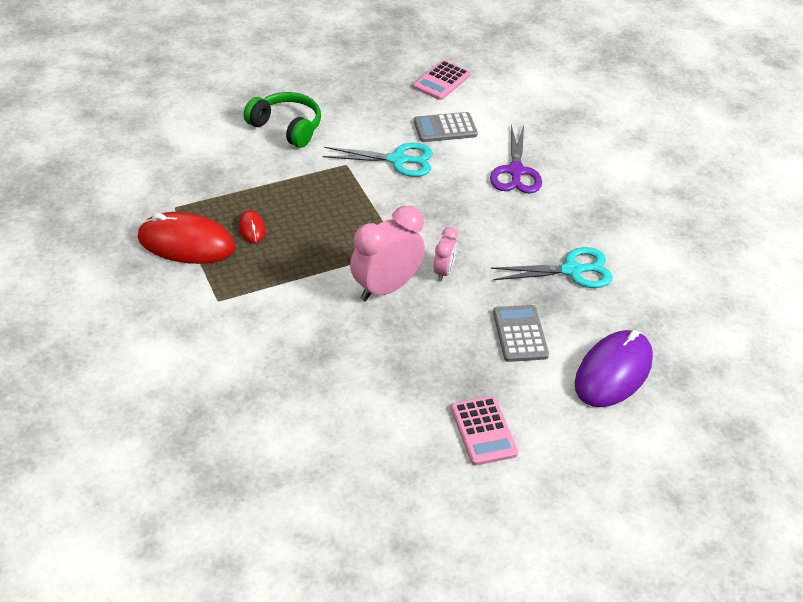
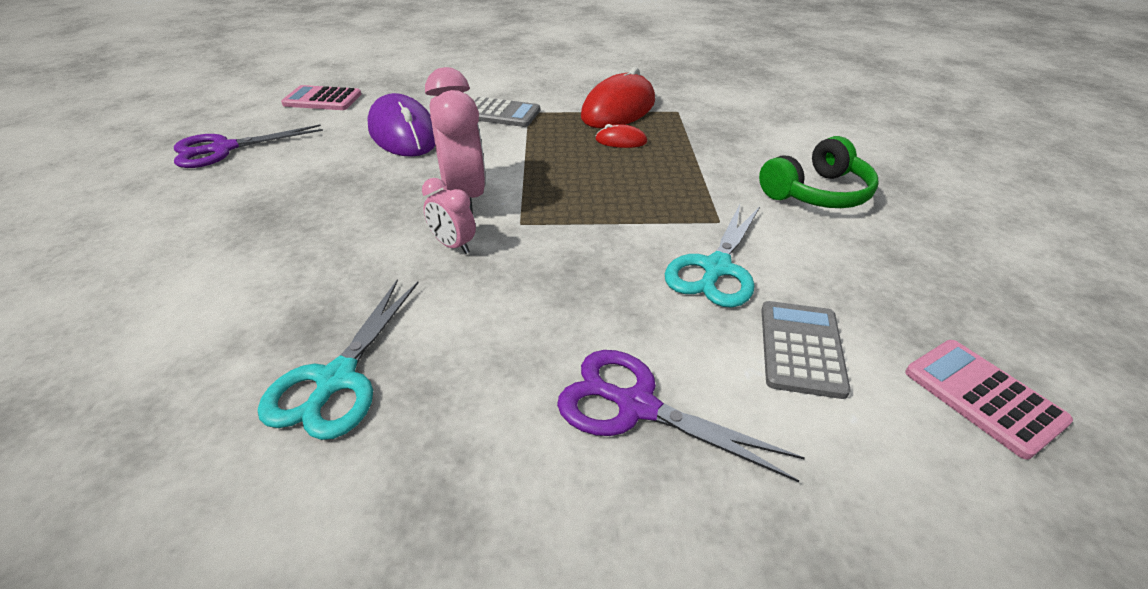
camera: 115 degrees right, 5 degrees down
pink calculator [451,396,518,466] -> pink calculator moved to [281,85,361,110]
grey calculator [493,305,549,362] -> grey calculator moved to [474,97,540,127]
purple mouse [575,330,653,407] -> purple mouse moved to [367,93,435,157]
none -> purple scissors [174,125,323,168]

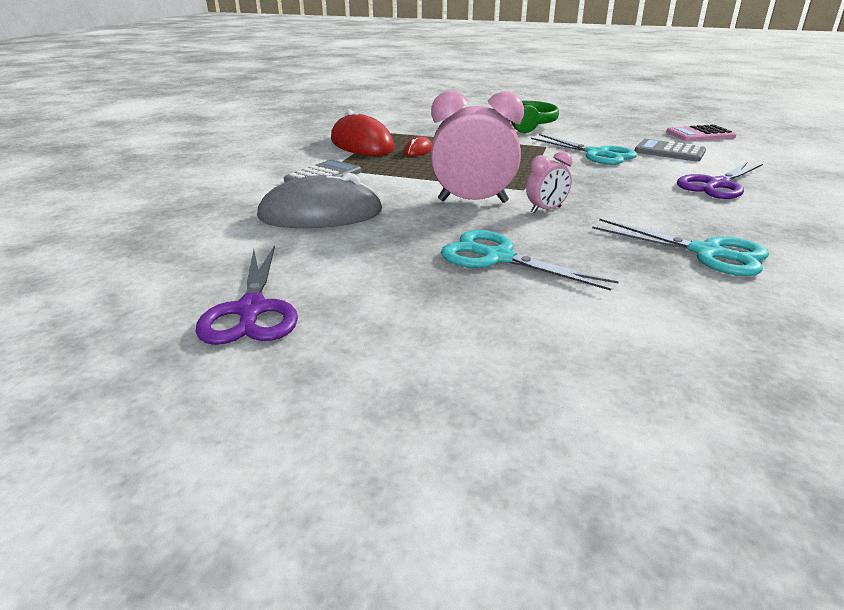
camera: 70 degrees left, 10 degrees down
pink calculator [281,85,361,110] -> none
purple mouse [367,93,435,157] -> grey mouse [257,173,383,228]
none -> turquoise scissors [441,230,619,291]

